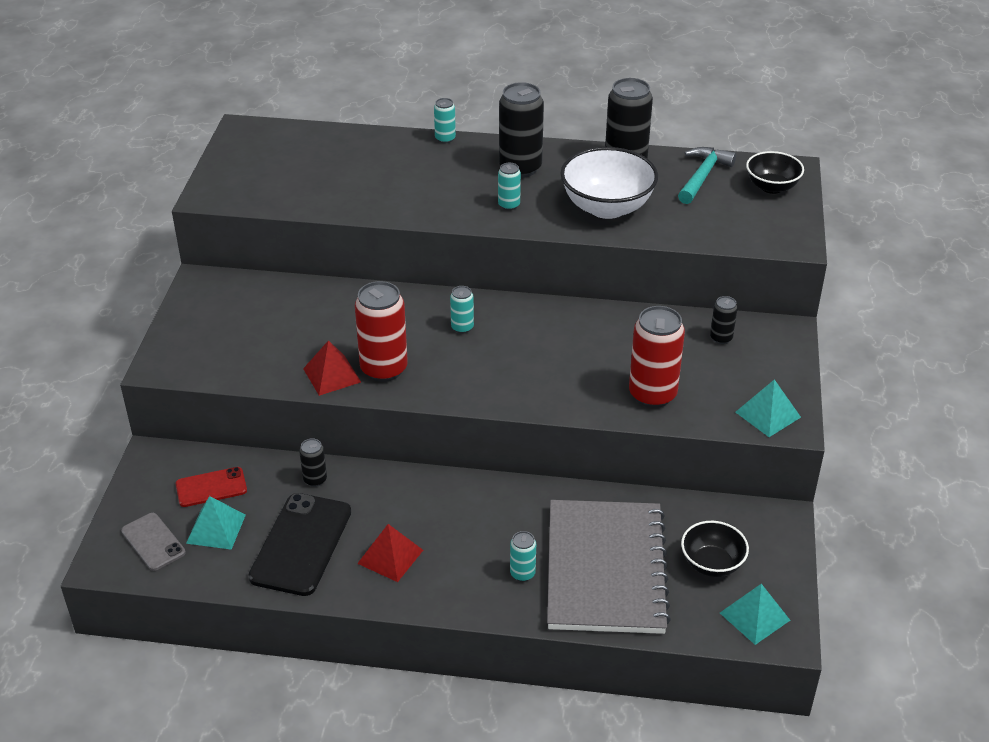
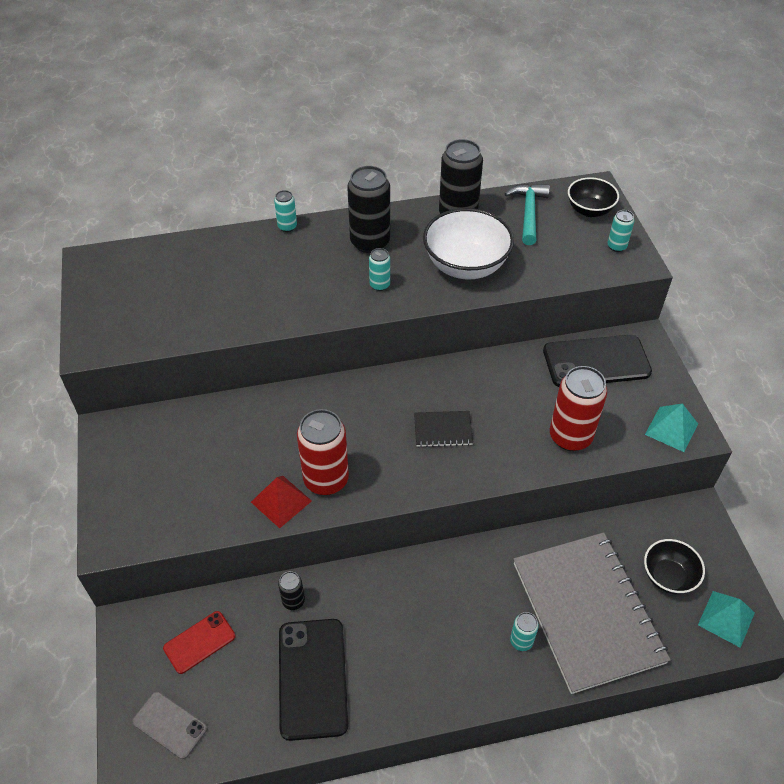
camera: 20 degrees left, 10 degrees up
turquoise pyramid [186,496,246,550] -> none
red pyramid [357,524,423,582] -> none
turquoise can [450,286,474,334] -> turquoise can moved to [608,210,634,252]
black can [710,296,738,344] -> black phone [543,335,652,387]
none -> black notebook [414,411,473,447]

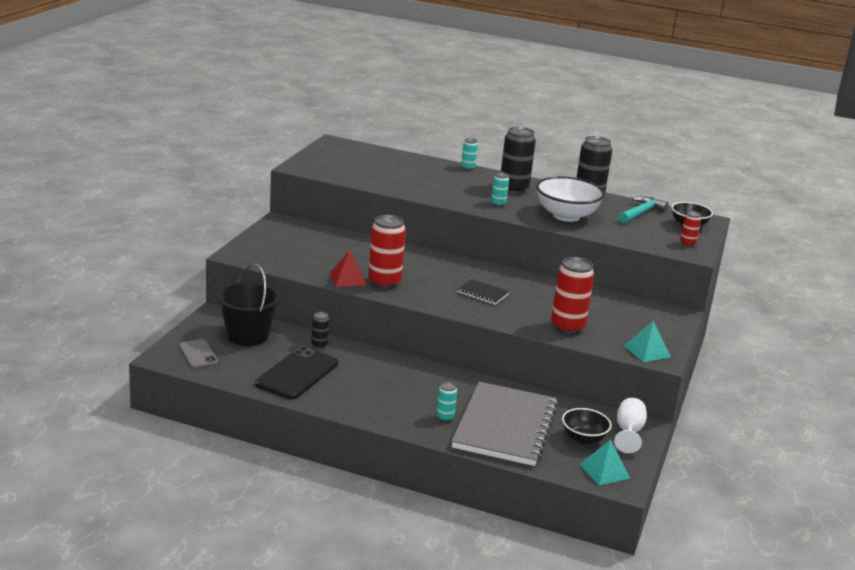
camera: 30 degrees right, 25 degrees down
red phone [163,611,235,674] -> black bucket [217,263,280,346]
black phone [543,335,652,387] -> none
turquoise can [608,210,634,252] -> red can [680,211,701,247]
none -> white goblet [614,398,647,453]

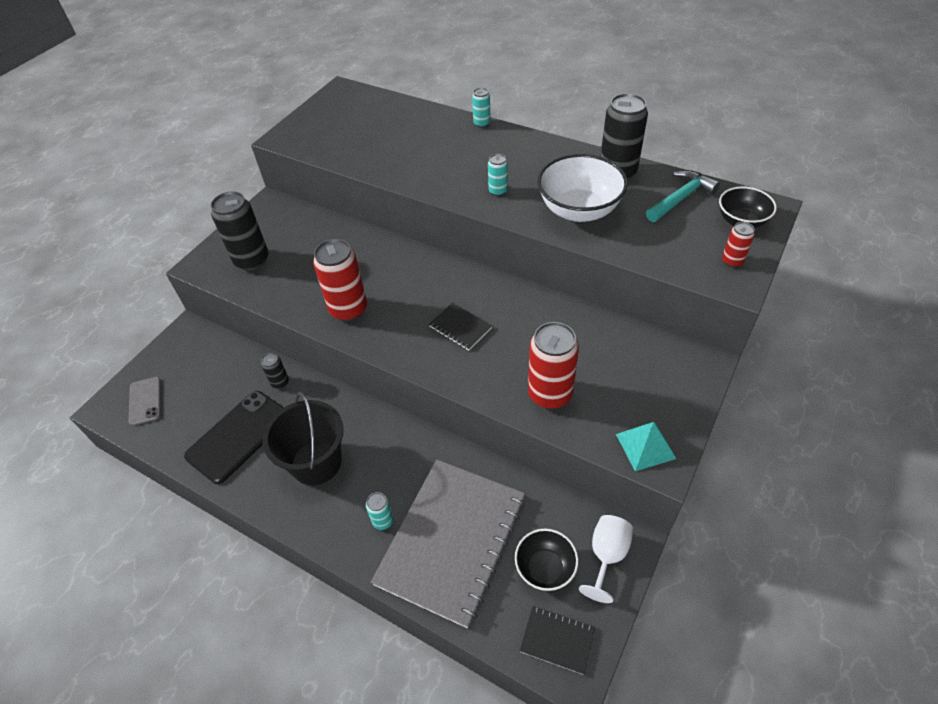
camera: 15 degrees right, 25 degrees up
black bucket [217,263,280,346] -> black bucket moved to [262,392,344,485]
red pyramid [330,250,367,287] -> none
black can [501,127,536,194] -> black can moved to [211,191,269,271]
turquoise pyramid [579,440,630,485] -> black notebook [520,606,595,675]

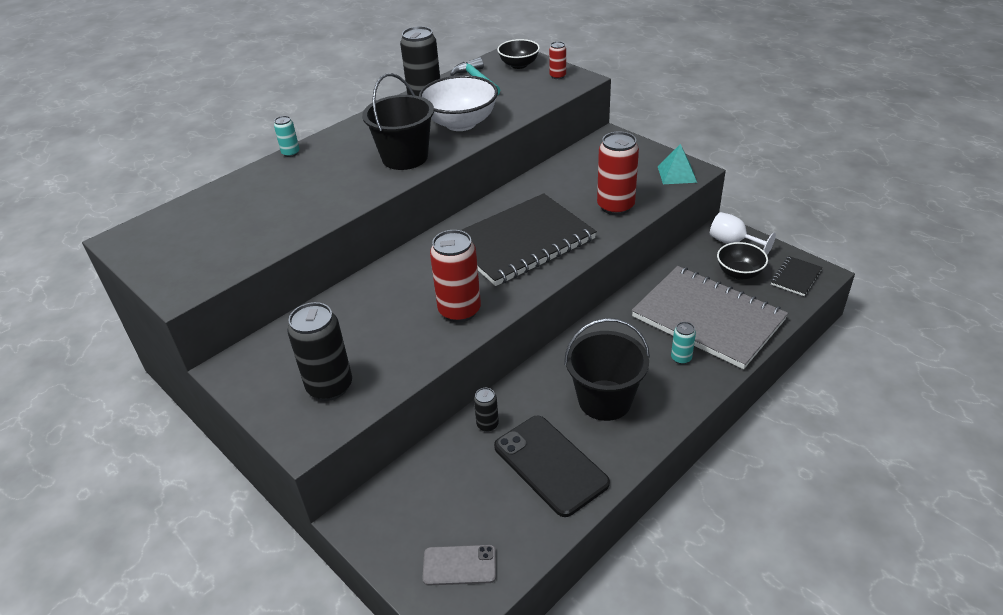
camera: 75 degrees left, 10 degrees down
black notebook [429,303,492,350] -> black notebook [461,193,597,286], size x2.43
turquoise can [488,154,508,196] -> black bucket [362,73,434,170]

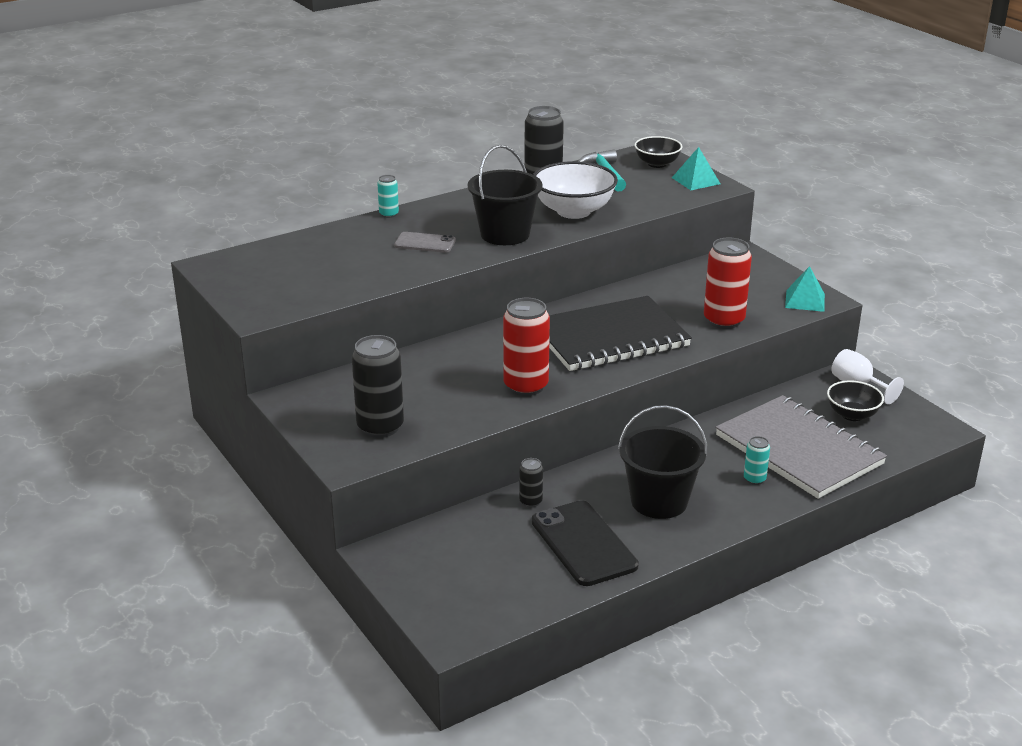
camera: 10 degrees right, 10 degrees down
grey phone [422,545,496,586] -> grey phone moved to [394,232,456,253]
red can [549,41,566,79] -> turquoise pyramid [672,147,720,190]
black notebook [771,256,823,296] -> none

